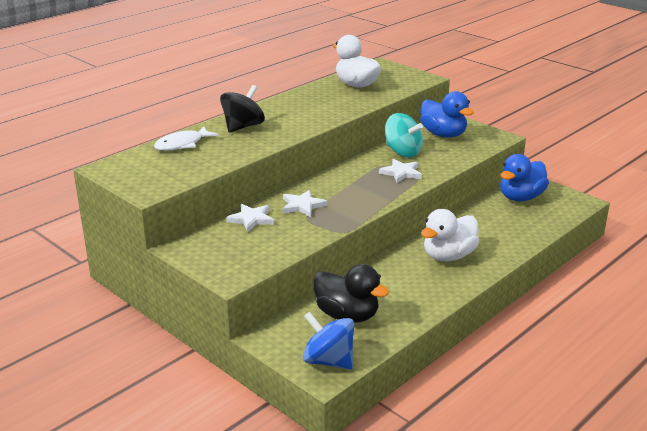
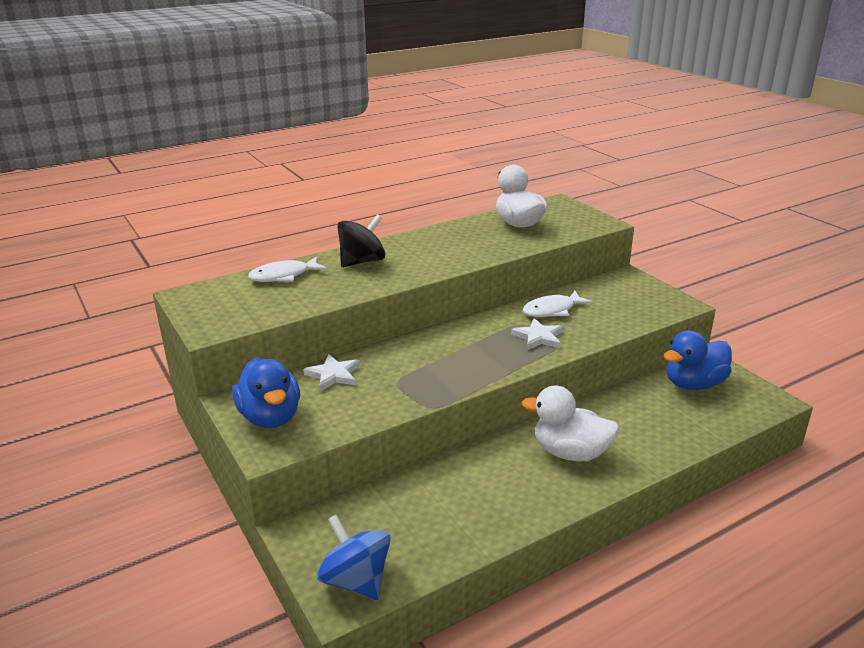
camera: 15 degrees right, 0 degrees up
white star [283,190,327,218] -> none
black duck [313,264,389,322] -> none
turquoise spinning top [385,113,423,157] -> white fish [523,291,593,317]
blue duck [420,91,474,138] -> blue duck moved to [232,358,300,428]
white duck [421,209,479,261] -> white duck turned 45 degrees clockwise [521,385,620,462]

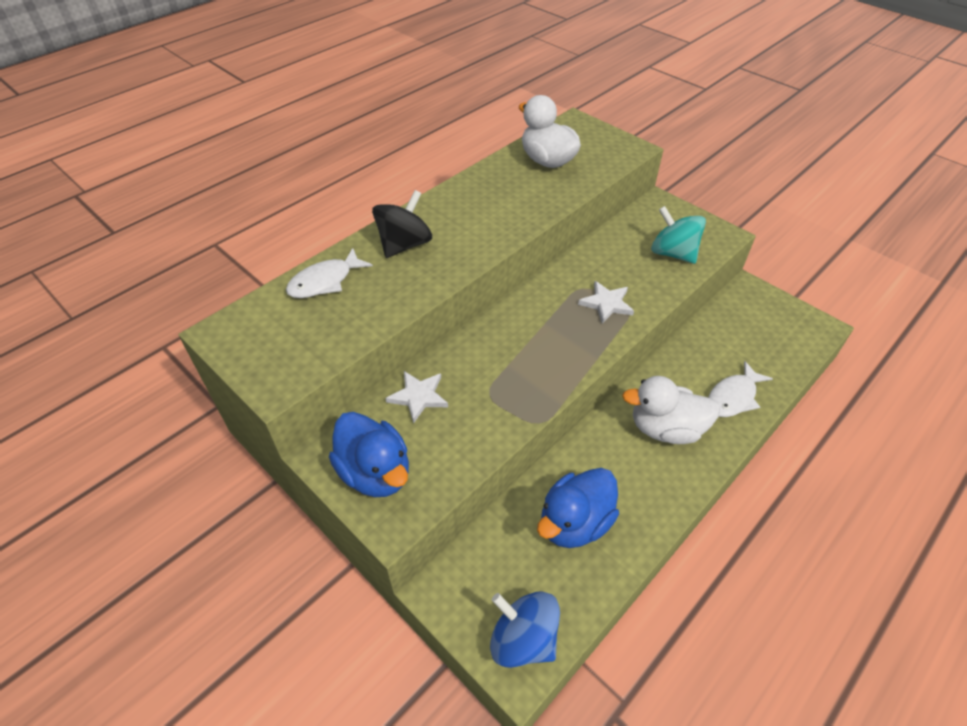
camera: 15 degrees left, 20 degrees up
white fish [523,291,593,317] -> white fish moved to [708,361,773,417]
blue duck [664,330,732,390] -> blue duck moved to [537,468,619,548]
none -> turquoise spinning top [651,206,706,264]

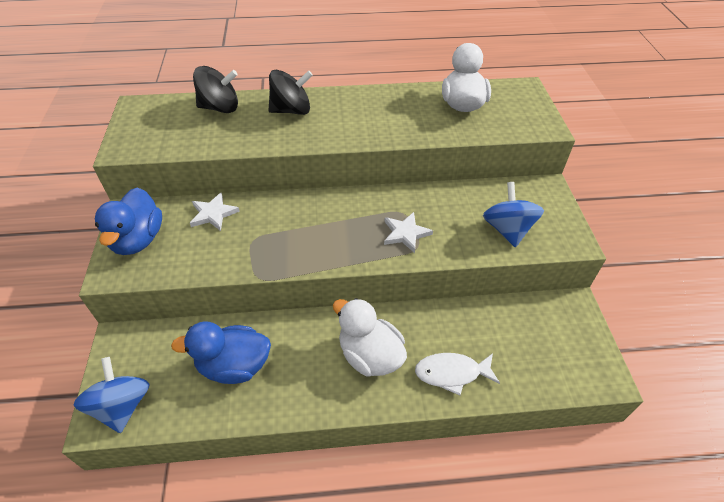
camera: 40 degrees right, 0 degrees up
white fish [286,248,373,298] -> black spinning top [193,66,238,113]
turquoise spinning top [651,206,706,264] -> blue spinning top [483,182,544,247]

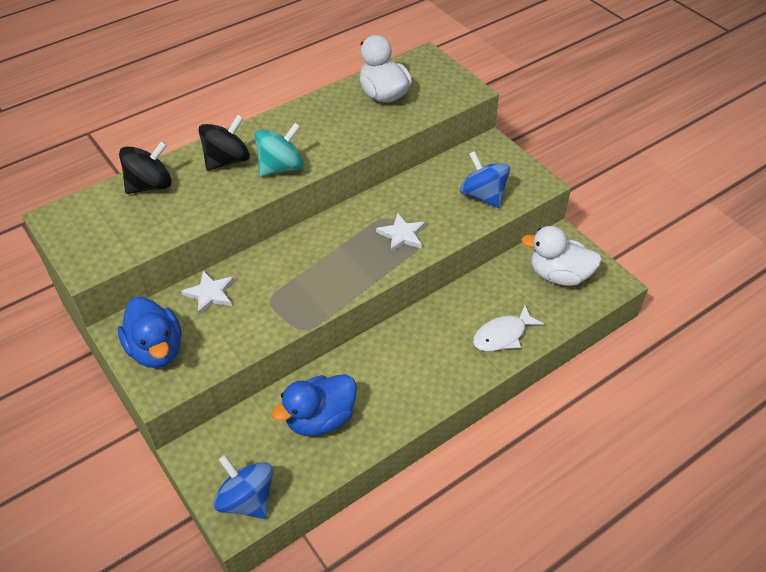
camera: 30 degrees left, 0 degrees up
white duck [333,298,407,377] -> white duck moved to [521,226,602,286]
none -> turquoise spinning top [255,123,304,177]

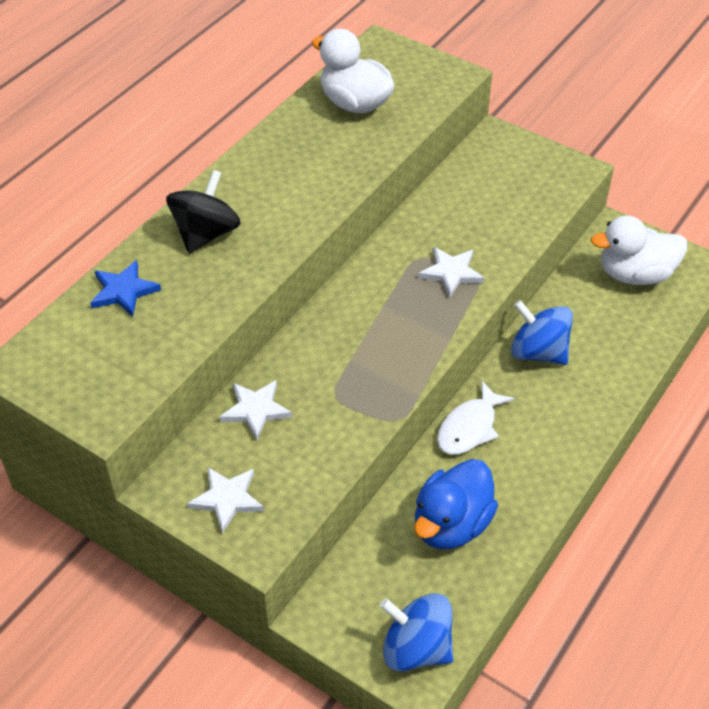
camera: 20 degrees left, 0 degrees up
blue duck [118,297,182,368] -> white star [187,467,264,533]
black spinning top [119,141,172,194] -> blue star [90,260,161,317]
turquoise spinning top [255,123,304,177] -> none
blue spinning top [460,151,510,208] -> blue spinning top moved to [511,300,573,365]
white fish [473,305,544,352] -> white fish moved to [437,381,515,455]

